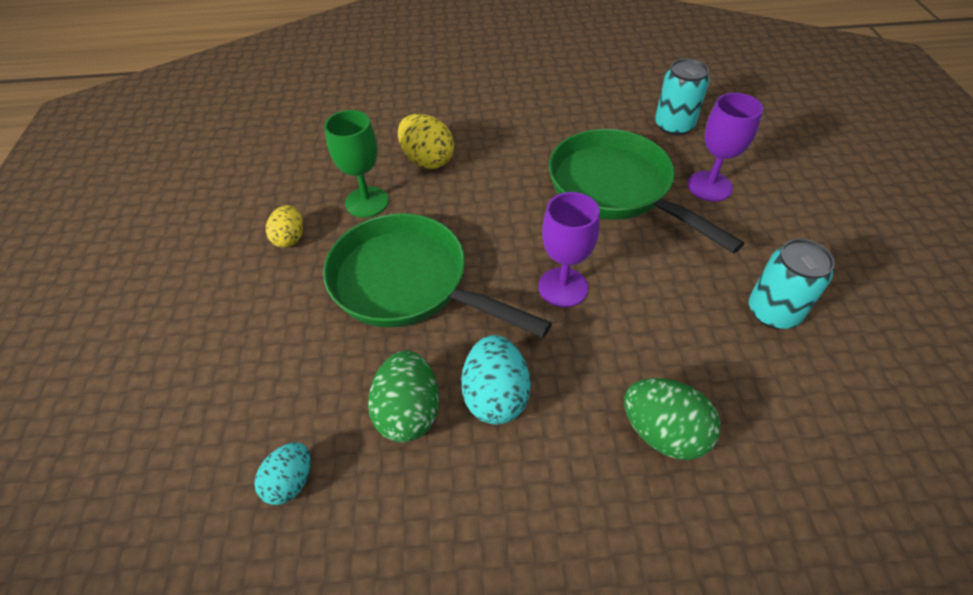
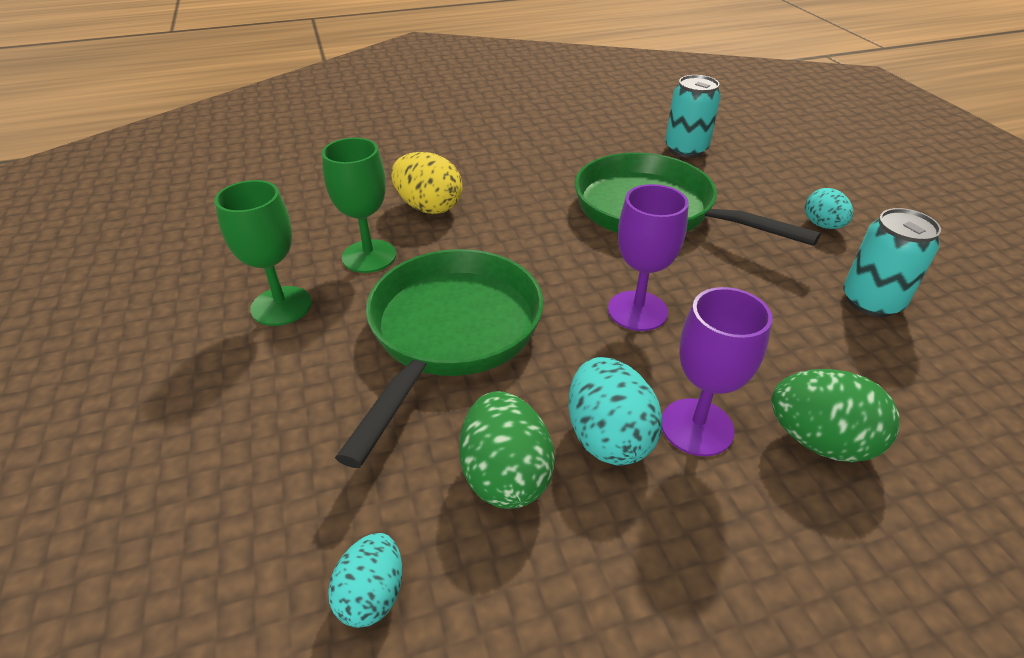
camera: 15 degrees left, 10 degrees down
yellow egg [266,205,303,248] -> green goblet [214,180,312,326]
green pan [323,213,552,338] -> green pan turned 90 degrees clockwise [335,249,543,468]
purple goblet [688,93,763,201] -> purple goblet moved to [662,287,772,456]
none -> turquoise egg [805,188,853,229]

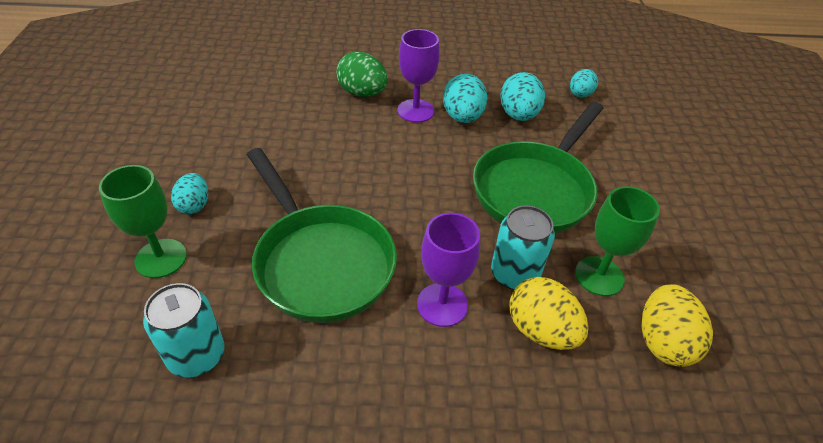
camera: 165 degrees left, 5 degrees up
green goblet [214,180,312,326] -> green goblet moved to [99,165,187,278]
green egg [460,391,555,509] -> turquoise egg [500,72,545,121]
purple goblet [608,184,689,331] -> purple goblet moved to [417,213,480,327]
turquoise can [843,208,941,317] -> turquoise can moved to [491,205,555,290]
none -> yellow egg [641,284,713,367]

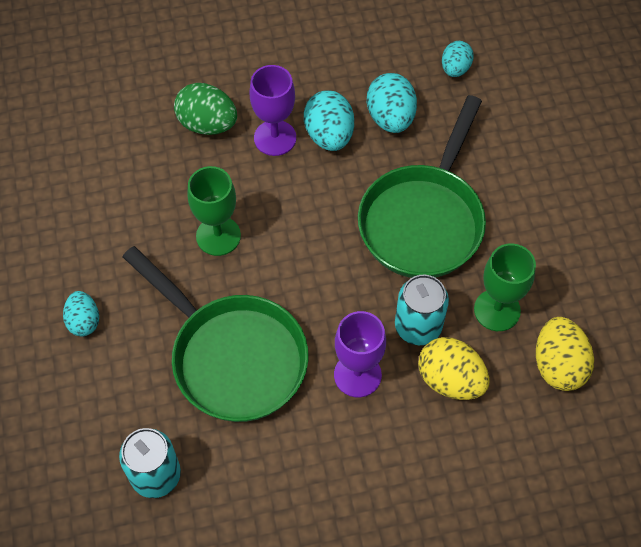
camera: 10 degrees left, 15 degrees up
green goblet [99,165,187,278] -> green goblet moved to [187,166,241,256]

